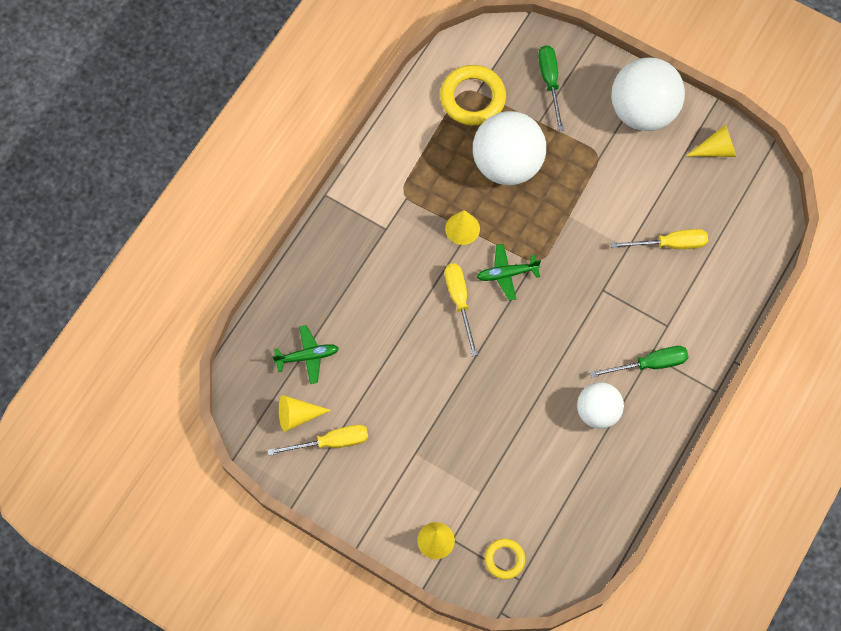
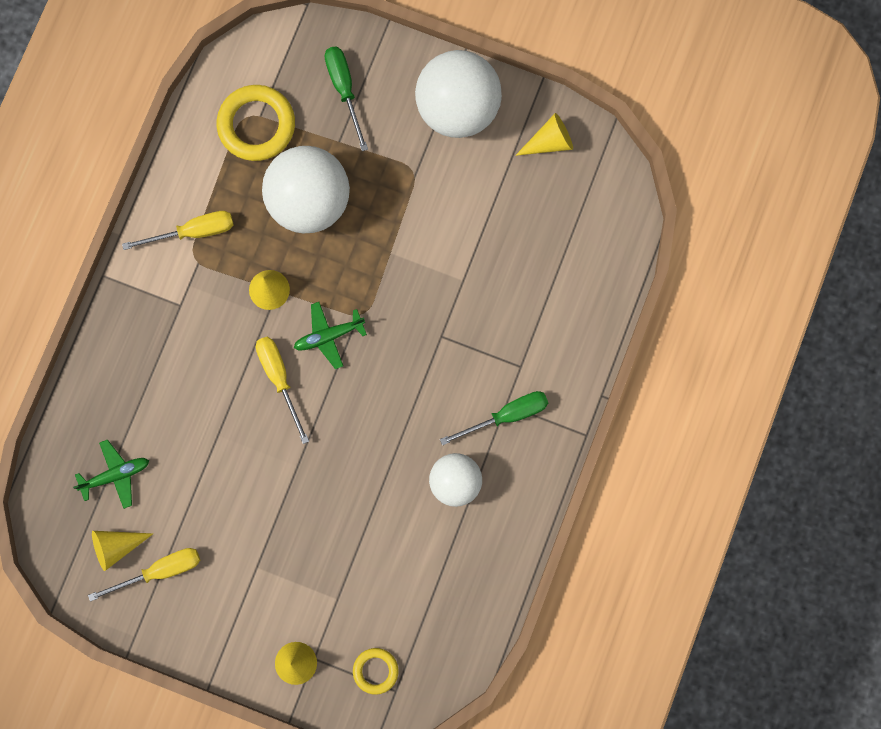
camera: 10 degrees left, 10 degrees up
yellow screwdriver [611,229,708,249] -> yellow screwdriver moved to [122,211,234,250]

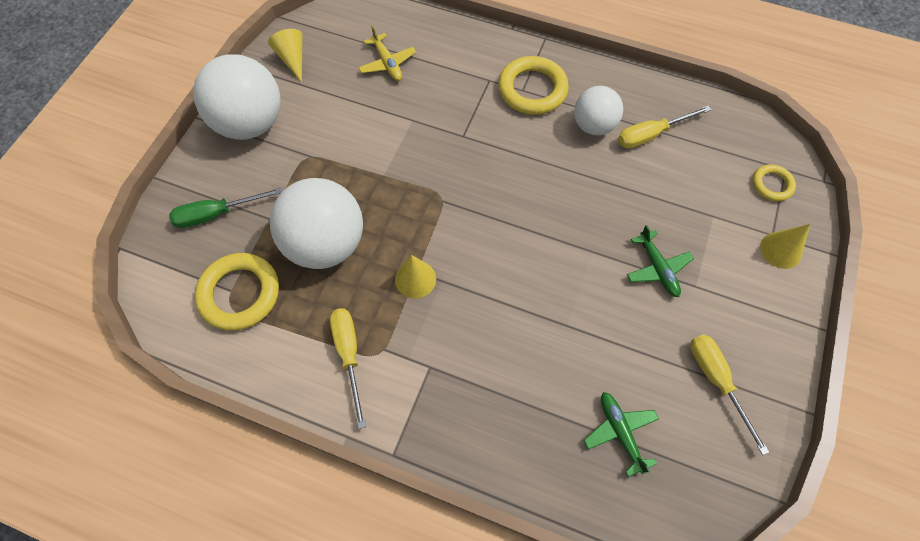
camera: 90 degrees left, 15 degrees down
yellow cone [92,531,153,571] -> none
yellow screwdriver [256,337,309,444] -> yellow screwdriver moved to [618,106,711,149]
green plane [294,302,367,369] -> green plane moved to [627,225,694,297]
green screwdriver [440,391,548,445] -> yellow ring [498,56,569,115]
none -> yellow plane [358,26,416,81]

